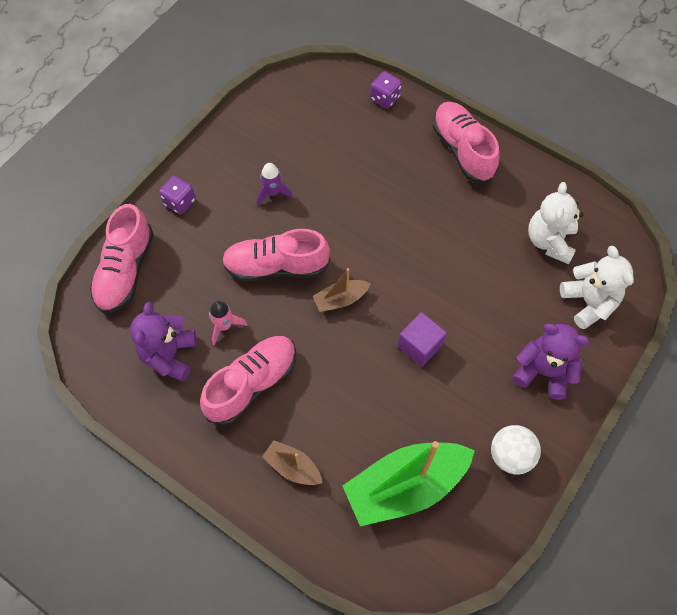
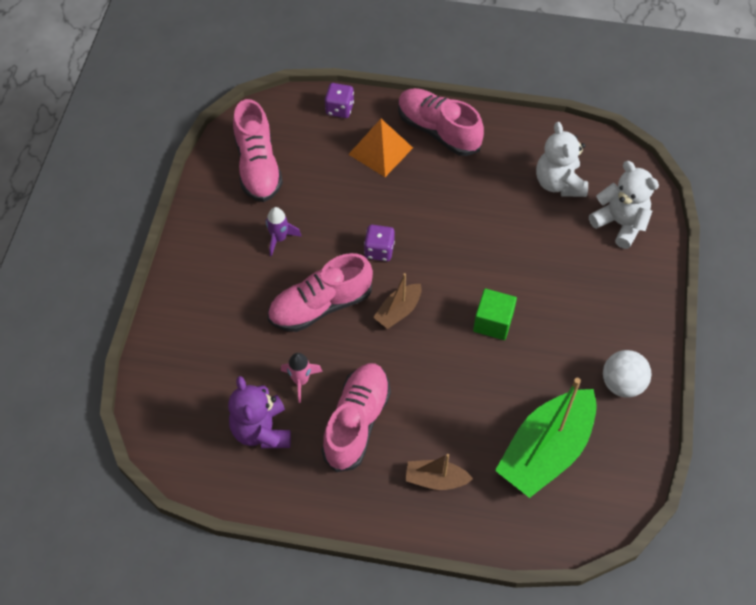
camera: 25 degrees left, 5 degrees down
pink shoe [90,204,154,313] -> pink shoe moved to [233,99,283,202]
purple dice [159,176,196,215] -> purple dice moved to [364,225,395,261]
purple cube [398,312,447,367] -> green cube [473,288,517,340]
purple teddy bear [512,324,590,400] -> none
none -> orange pyramid [348,119,413,177]

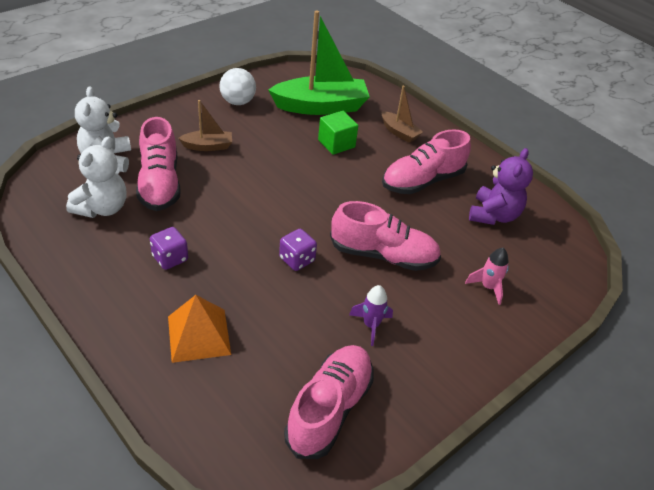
camera: 145 degrees left, 15 degrees down
pink rocket [281,353,323,403] -> pink rocket moved to [465,248,509,305]
purple dice [325,83,354,118] -> purple dice moved to [150,227,188,270]
brown boat [373,273,421,329] -> brown boat moved to [178,100,232,151]
pink shoe [398,88,484,156] -> pink shoe moved to [136,117,181,211]
green cube [473,288,517,340] -> green cube moved to [318,111,358,155]

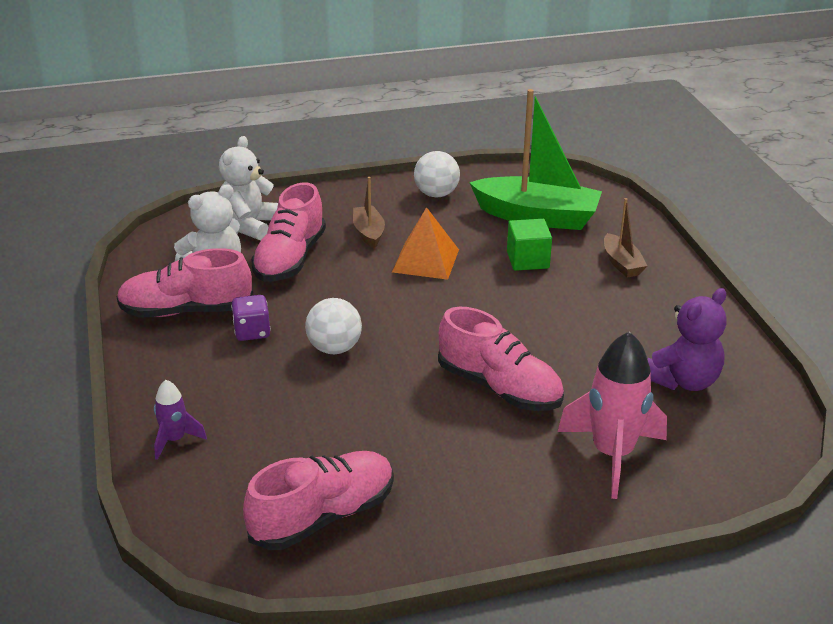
camera: 30 degrees right, 10 degrees down
orange pyramid [168,295,231,363] -> orange pyramid moved to [392,207,459,280]
brown boat [178,100,232,151] -> brown boat turned 120 degrees counterclockwise [353,177,385,249]
purple dice [279,229,317,271] -> none
purple rocket [349,285,393,346] -> purple rocket moved to [154,380,207,460]
pink shoe [382,129,471,194] -> pink shoe moved to [116,248,253,318]
pink rocket [465,248,509,305] -> pink rocket [557,332,667,499], size x1.95
none -> white ball [305,298,362,354]

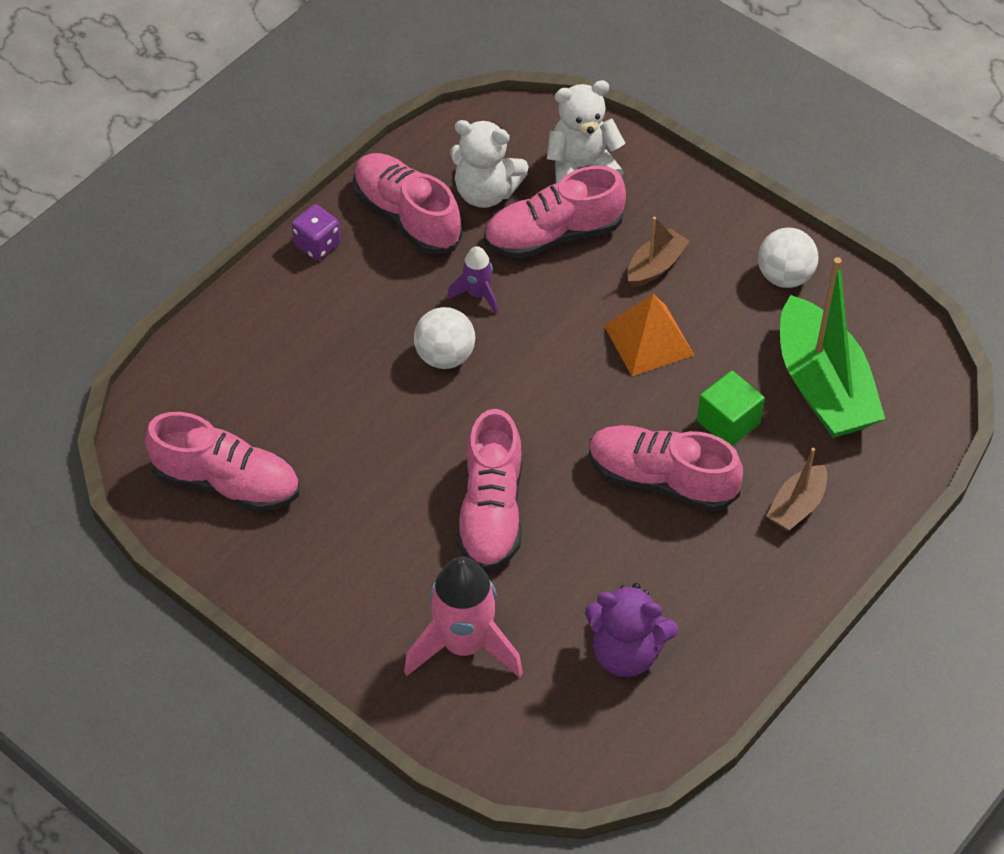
camera: 55 degrees right, 20 degrees up
purple rocket [154,380,207,460] -> purple rocket moved to [447,246,498,314]
purple dice [231,295,271,341] -> purple dice moved to [291,205,341,260]
none -> pink shoe [589,425,743,512]

